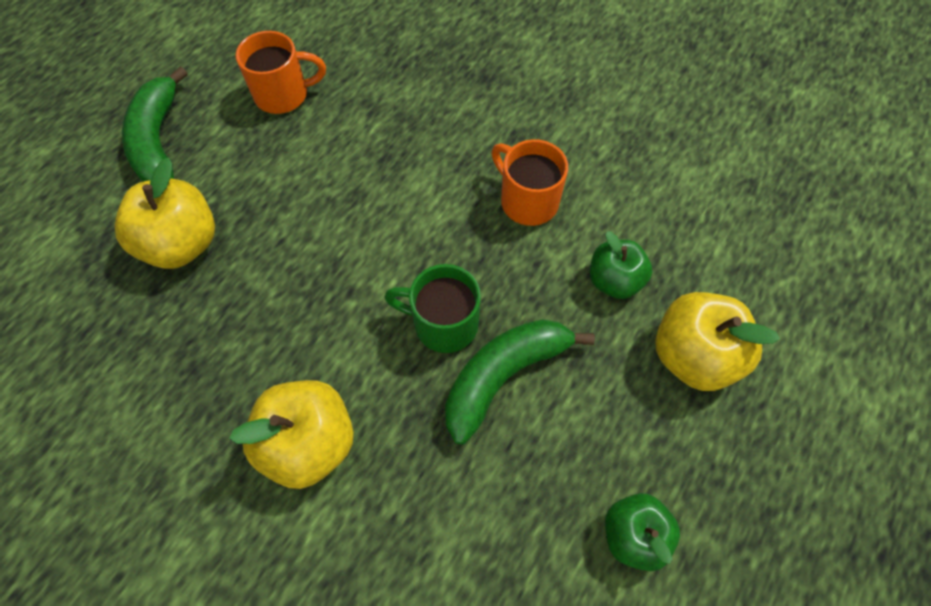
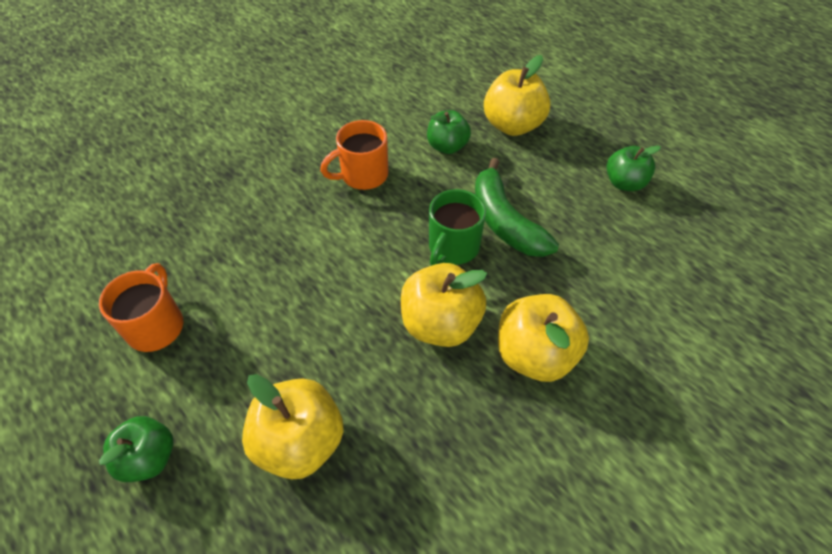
camera: 75 degrees left, 10 degrees down
green banana [122,67,187,182] -> green apple [99,416,173,482]
none -> yellow apple [401,263,487,347]

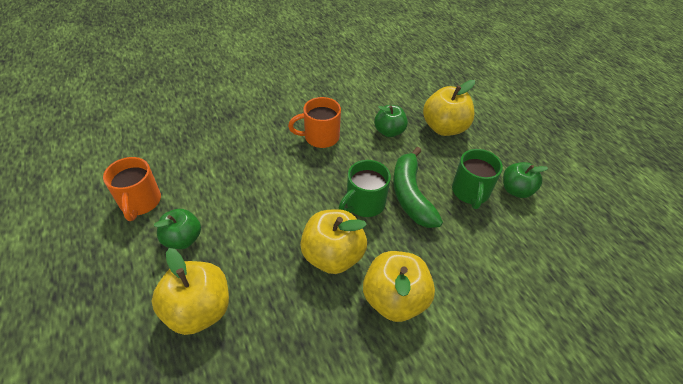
camera: 15 degrees right, 5 degrees down
orange mug [99,263,183,352] -> orange mug turned 150 degrees clockwise [103,157,161,221]
green apple [99,416,173,482] -> green apple moved to [154,209,201,249]
none -> green mug [452,149,503,209]

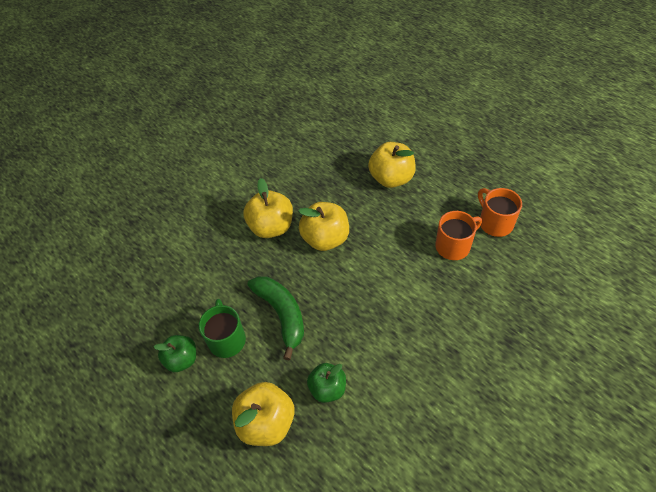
camera: 165 degrees right, 5 degrees up
green apple [154,209,201,249] -> none
orange mug [288,97,341,148] -> orange mug moved to [435,211,482,260]
green mug [339,160,391,217] -> none

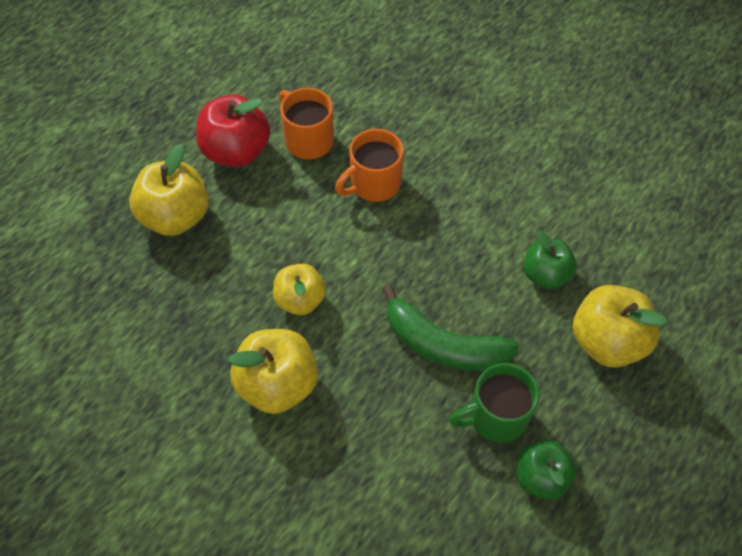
camera: 100 degrees left, 5 degrees up
green banana [247,276,304,360] -> green banana turned 120 degrees counterclockwise [382,284,519,371]
yellow apple [298,202,349,251] -> yellow apple [273,264,326,315], size x0.66
orange mug [478,188,522,237] -> orange mug moved to [335,129,404,202]
none -> red apple [196,95,270,167]

